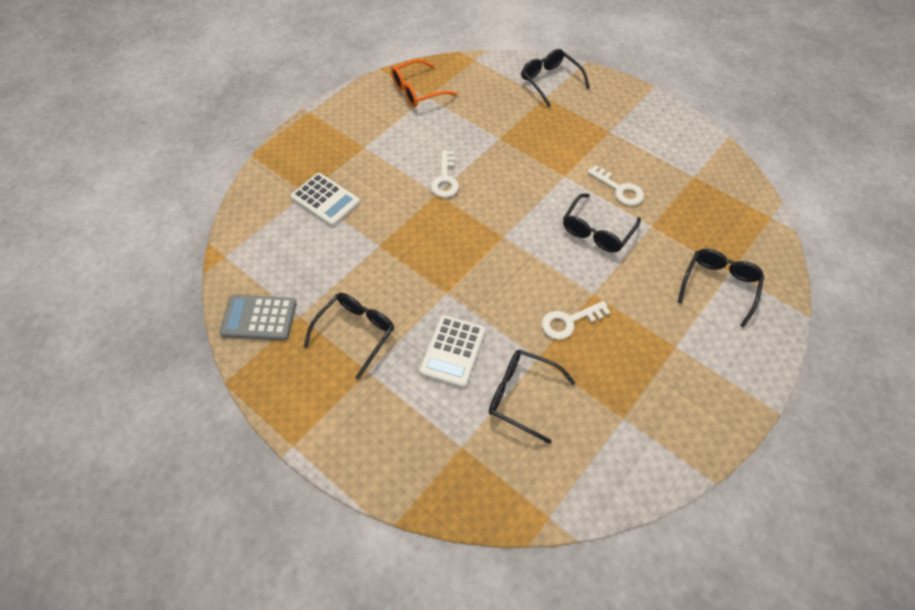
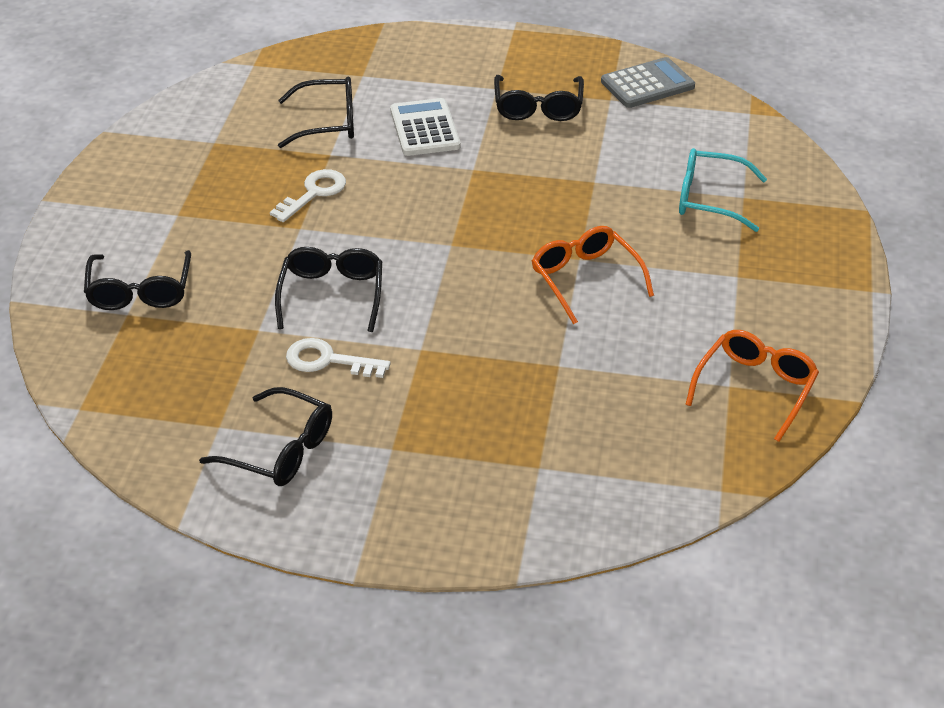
camera: 150 degrees right, 15 degrees down
white calculator [290,173,360,226] -> turquoise glasses [679,148,767,232]
white key [431,150,459,198] -> orange glasses [532,226,654,324]
black glasses [521,49,590,107] -> black glasses moved to [199,387,332,486]

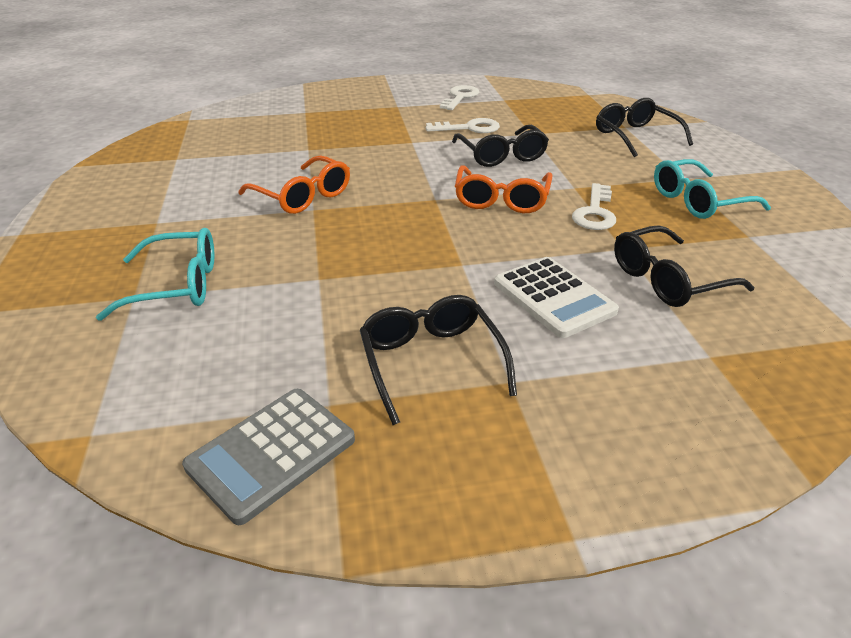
camera: 160 degrees right, 5 degrees down
black glasses [199,387,332,486] -> white key [440,85,479,110]
orange glasses [685,330,819,442] -> orange glasses moved to [455,165,552,213]
none -> turquoise glasses [654,159,771,219]

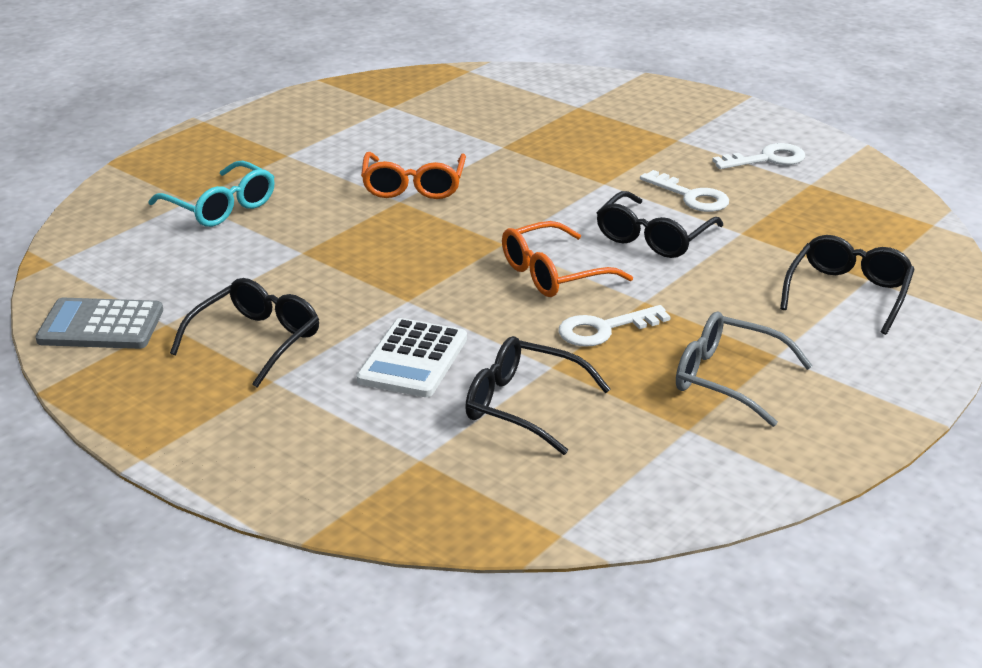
camera: 50 degrees right, 5 degrees down
turquoise glasses [654,159,771,219] -> grey glasses [676,312,813,427]

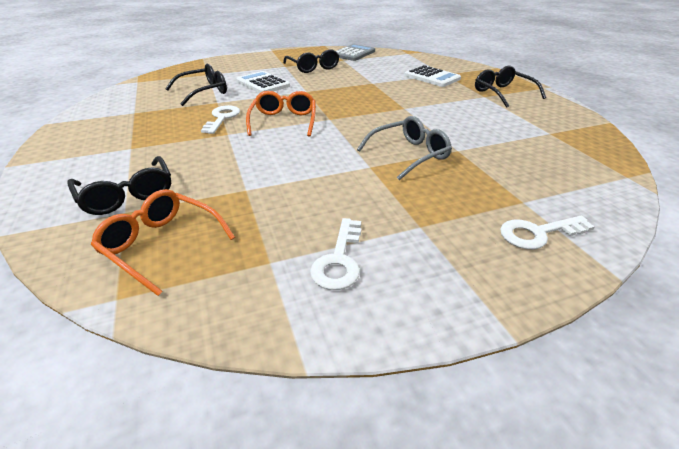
camera: 120 degrees right, 5 degrees up
turquoise glasses [148,161,275,227] -> white calculator [405,65,461,87]
orange glasses [361,152,466,199] -> orange glasses moved to [91,189,235,296]
black glasses [597,191,723,258] -> black glasses moved to [475,66,546,108]
white key [640,170,729,212] -> white key moved to [500,216,595,249]
grey glasses [676,312,813,427] -> grey glasses moved to [357,116,452,180]

